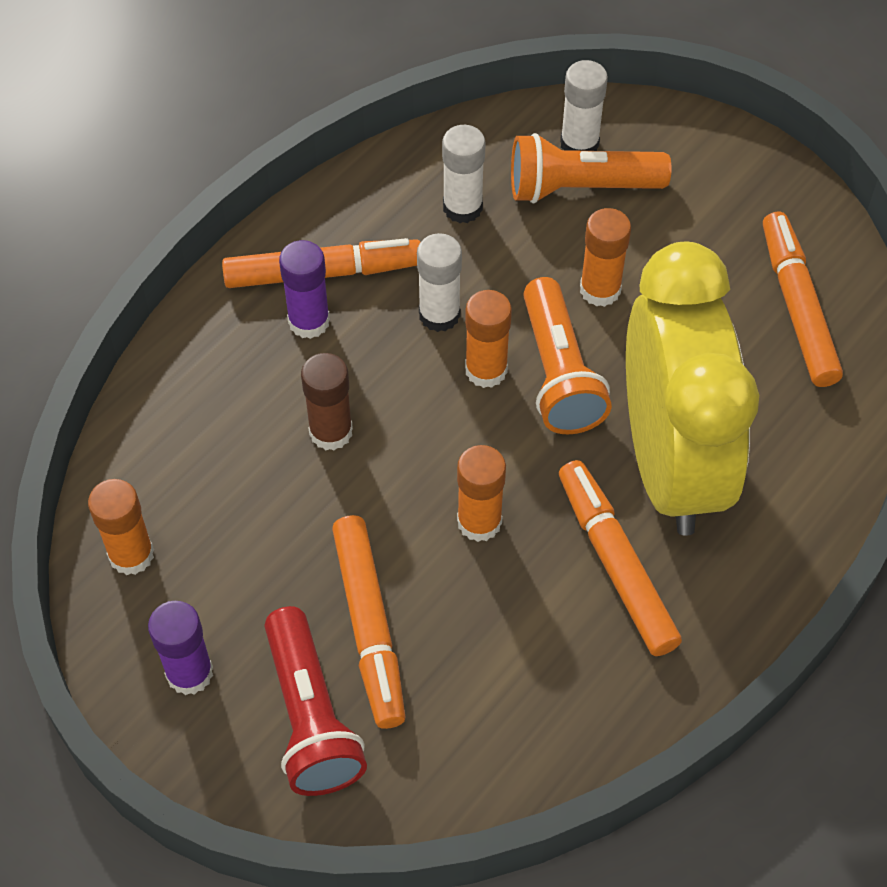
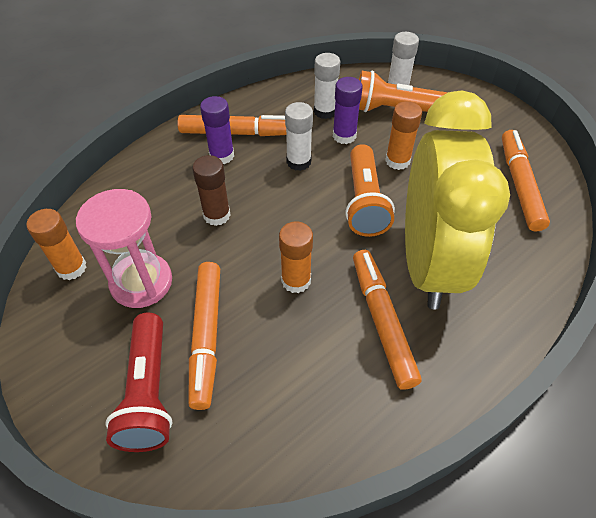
camera: 10 degrees right, 5 degrees down
purple glue stick [148,601,213,695] -> purple glue stick moved to [333,77,363,144]
orange glue stick [465,290,512,388] -> none
none -> pink hourglass [76,189,172,308]

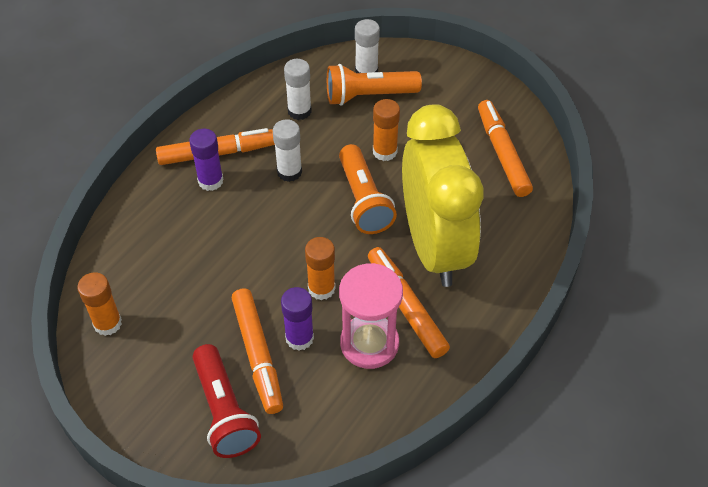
camera: 15 degrees left, 0 degrees up
pink hourglass [76,189,172,308] -> pink hourglass moved to [339,263,403,369]
brown glue stick [192,155,231,226] -> none
purple glue stick [333,77,363,144] -> purple glue stick moved to [281,287,314,351]

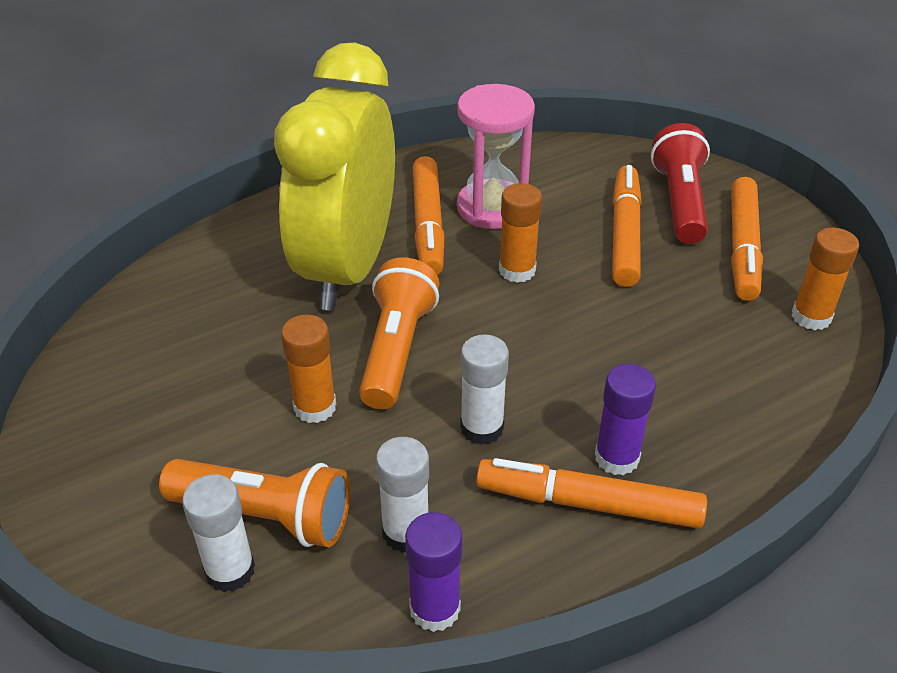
camera: 155 degrees left, 10 degrees down
purple glue stick [281,287,314,351] -> purple glue stick moved to [405,512,462,632]
orange marker [478,100,533,197] -> orange marker moved to [731,177,763,301]

